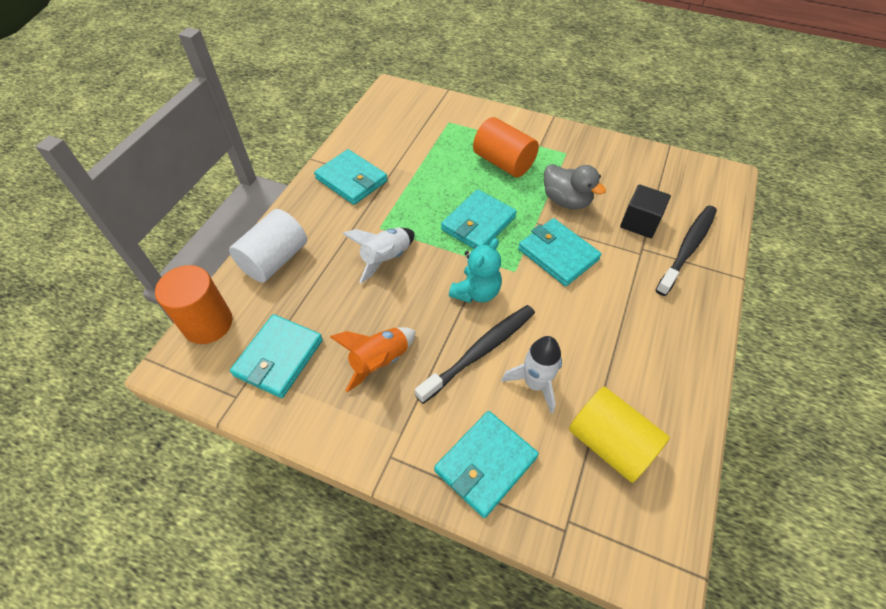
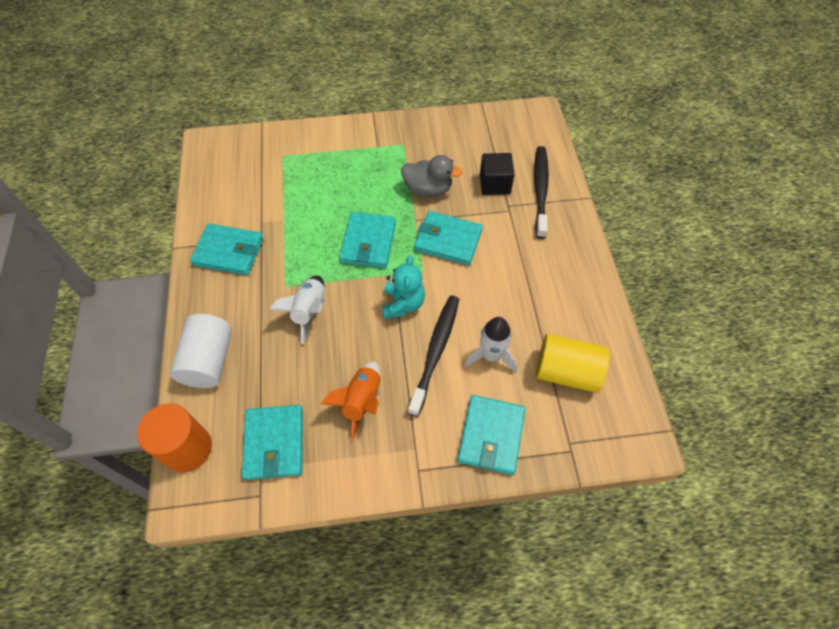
camera: 30 degrees left, 5 degrees up
orange cylinder [473,117,539,177] -> none

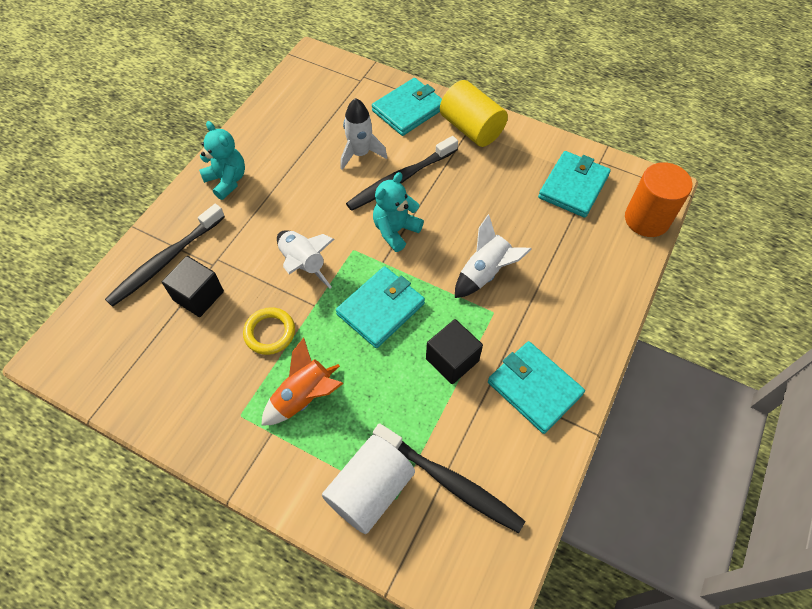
camera: 145 degrees left, 0 degrees up
white cylinder [170,314,232,388] -> white cylinder moved to [322,435,415,534]
orange rocket [321,362,381,440] -> orange rocket moved to [261,338,344,426]
grey duck [401,155,462,197] -> yellow ring [243,307,295,355]
turquoise wallet [414,211,483,265] -> white rocket [277,230,335,289]
yellow cylinder [536,334,610,393] -> yellow cylinder moved to [440,80,508,147]
none -> turquoise teddy bear [199,121,245,200]
none -> black toothbrush [373,423,525,533]
none -> black cube [426,319,483,384]

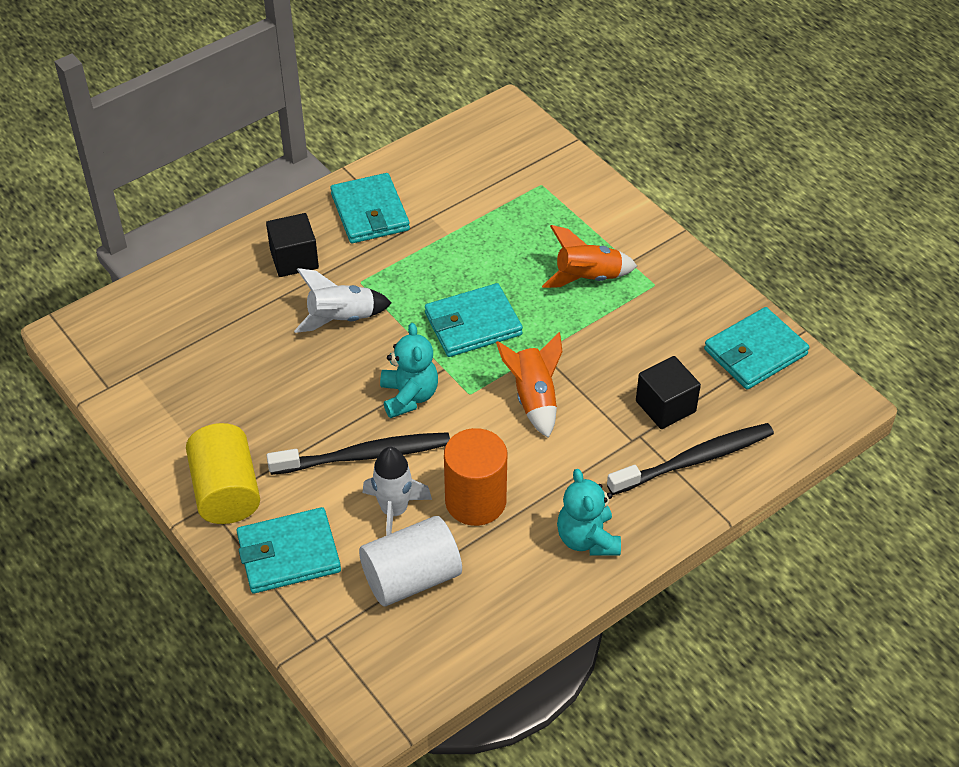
camera: 155 degrees left, 10 degrees down
yellow ring [243,307,295,355] -> none
white rocket [277,230,335,289] -> orange rocket [496,332,562,438]
white cylinder [322,435,415,534] -> white cylinder moved to [359,516,462,606]
turquoise teddy bear [373,172,424,252] -> turquoise teddy bear turned 75 degrees counterclockwise [380,323,438,418]
black toothbrush [373,423,525,533] -> none
black cube [426,319,483,384] -> black cube moved to [266,213,319,277]
turquoise wallet [538,151,611,218] -> turquoise wallet moved to [704,307,809,390]
orange cylinder [625,162,692,237] -> orange cylinder moved to [444,428,507,526]

